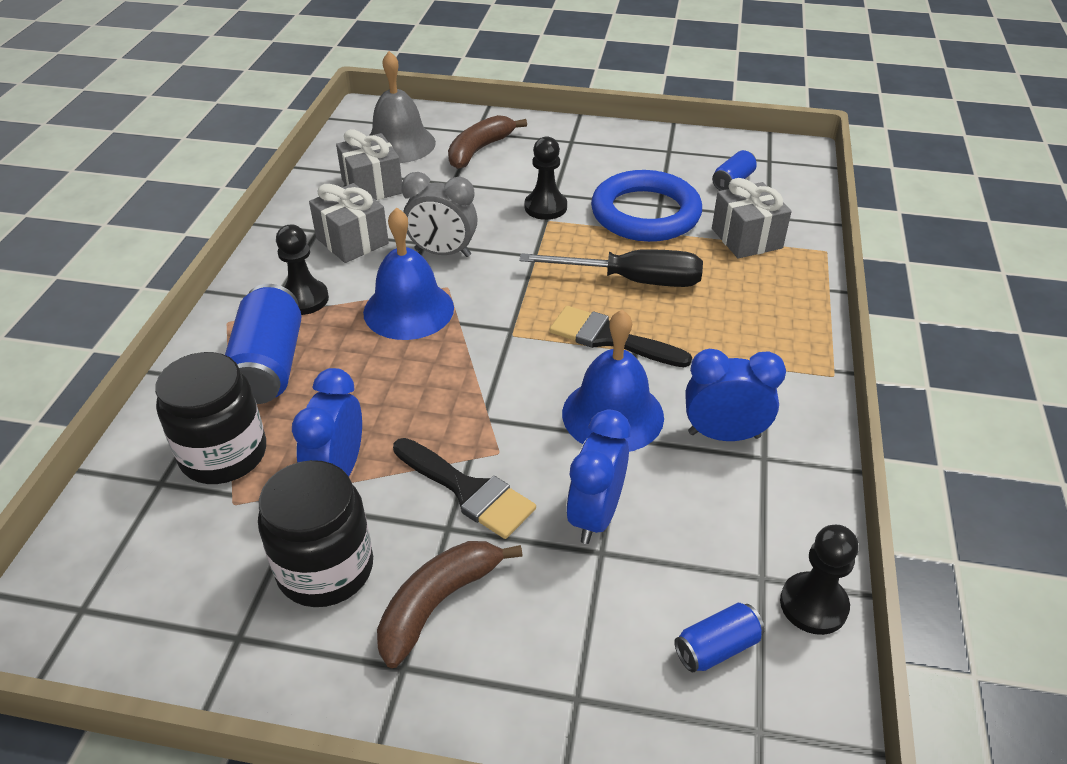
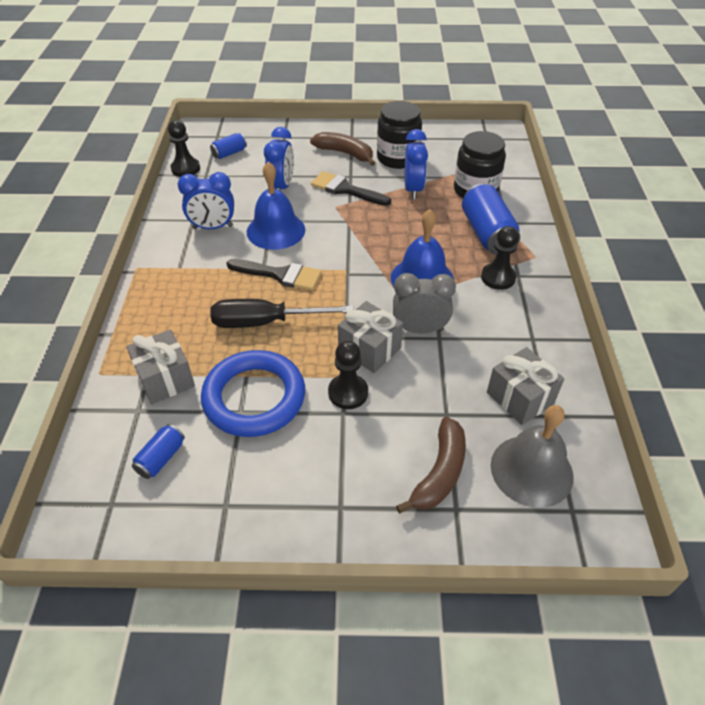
camera: 170 degrees right, 5 degrees up
grey gift [309,183,389,263] -> grey gift moved to [338,301,403,373]
brown banana [377,541,523,668] -> brown banana turned 90 degrees counterclockwise [310,132,375,166]

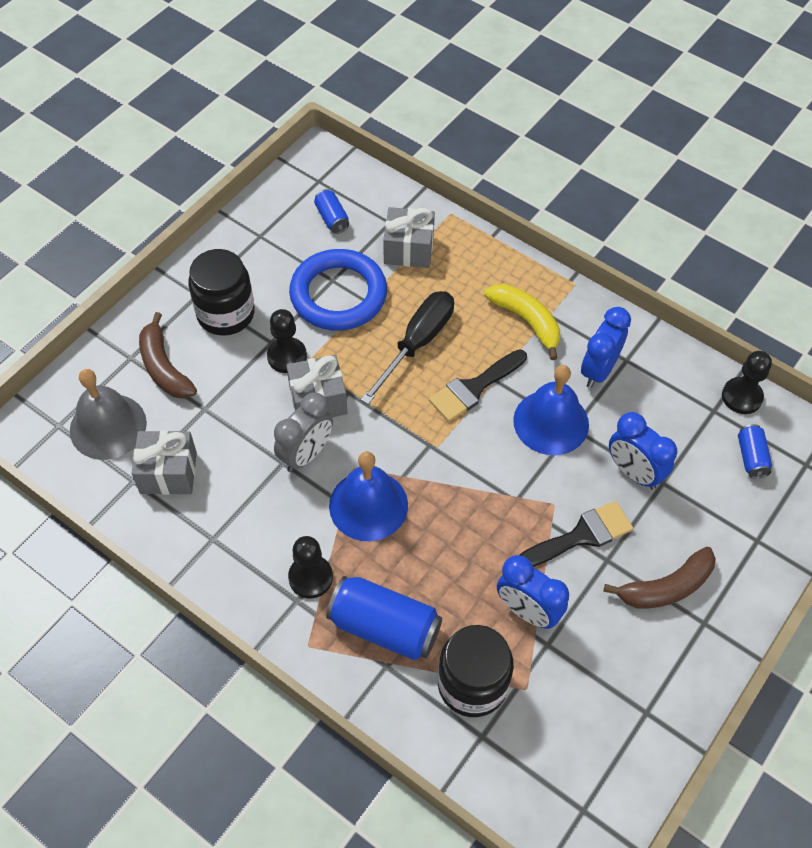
camera: 125 degrees right, 10 degrees up
black jar [377,101,422,169] -> black jar moved to [188,249,255,336]
none -> yellow banana [484,284,560,360]

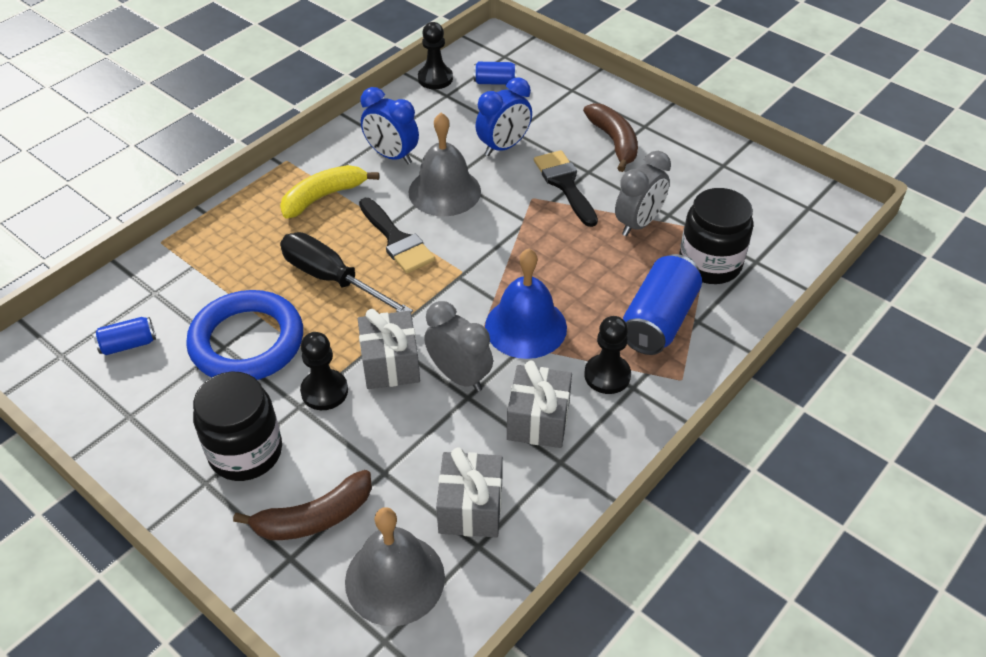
camera: 85 degrees left, 10 degrees down
grey gift [383,207,435,268] -> grey gift moved to [507,360,572,448]
blue clock [497,555,569,629] -> grey clock [615,151,671,236]
blue bell [513,365,589,455] -> grey bell [408,113,481,216]

